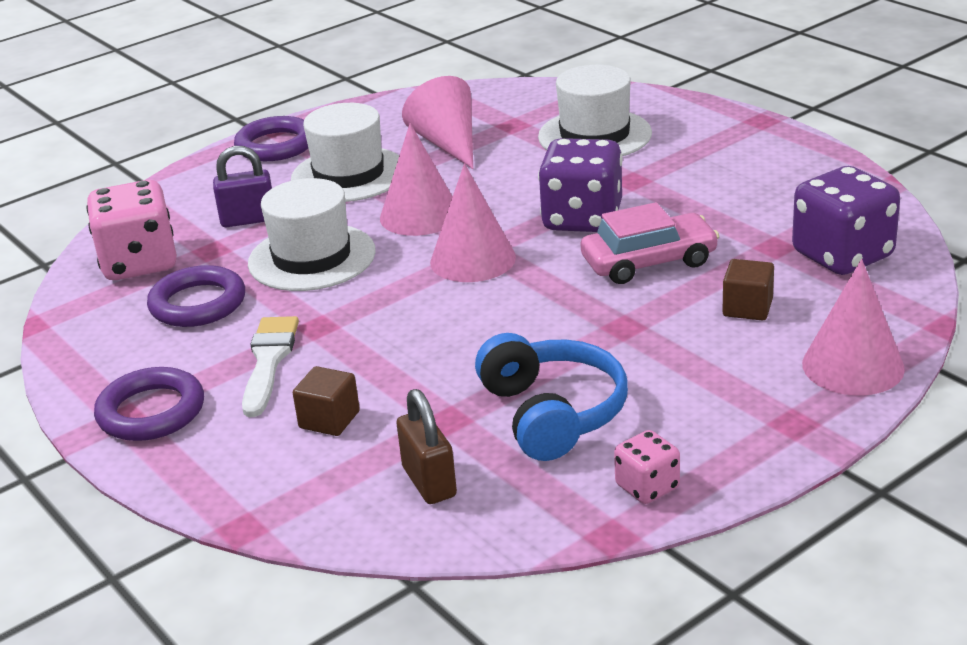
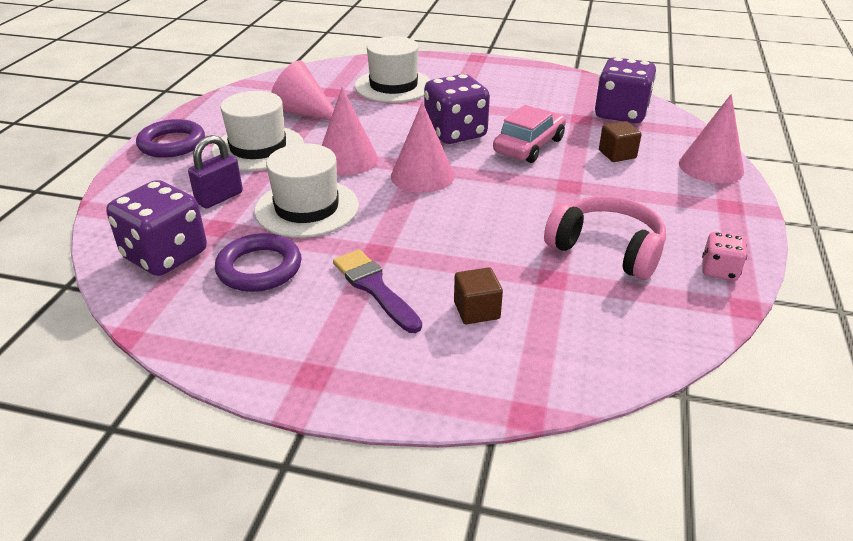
camera: 40 degrees left, 5 degrees up
pink dice [86,180,177,280] -> purple dice [106,180,207,276]
purple ring [94,367,204,441] -> none
white brush [242,316,299,417] -> purple brush [333,249,422,333]
brown padlock [396,389,457,504] -> none
blue headphones [475,333,628,461] -> pink headphones [544,196,666,280]

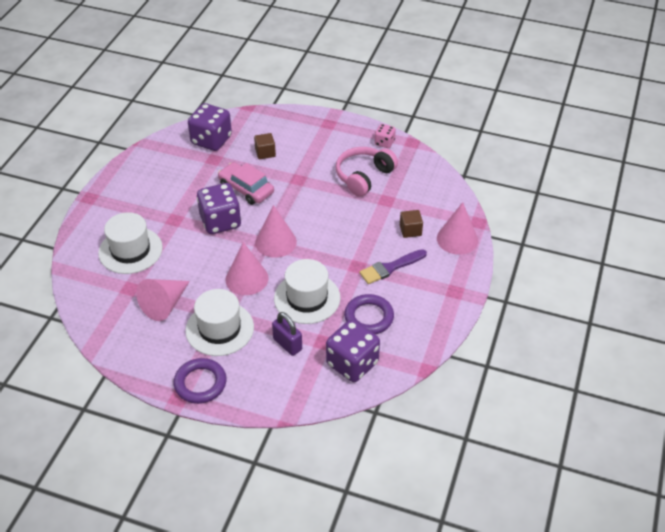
camera: 85 degrees left, 10 degrees up
pink cone [679,94,744,183] -> pink cone moved to [437,202,478,255]

